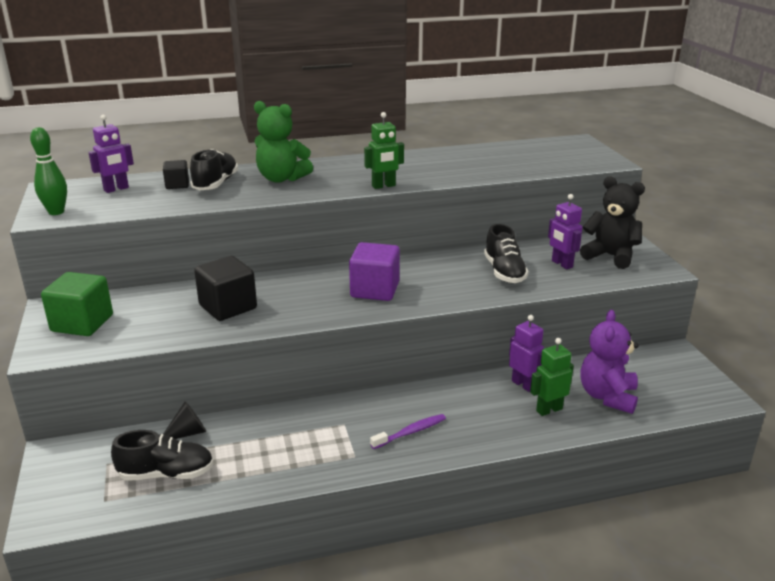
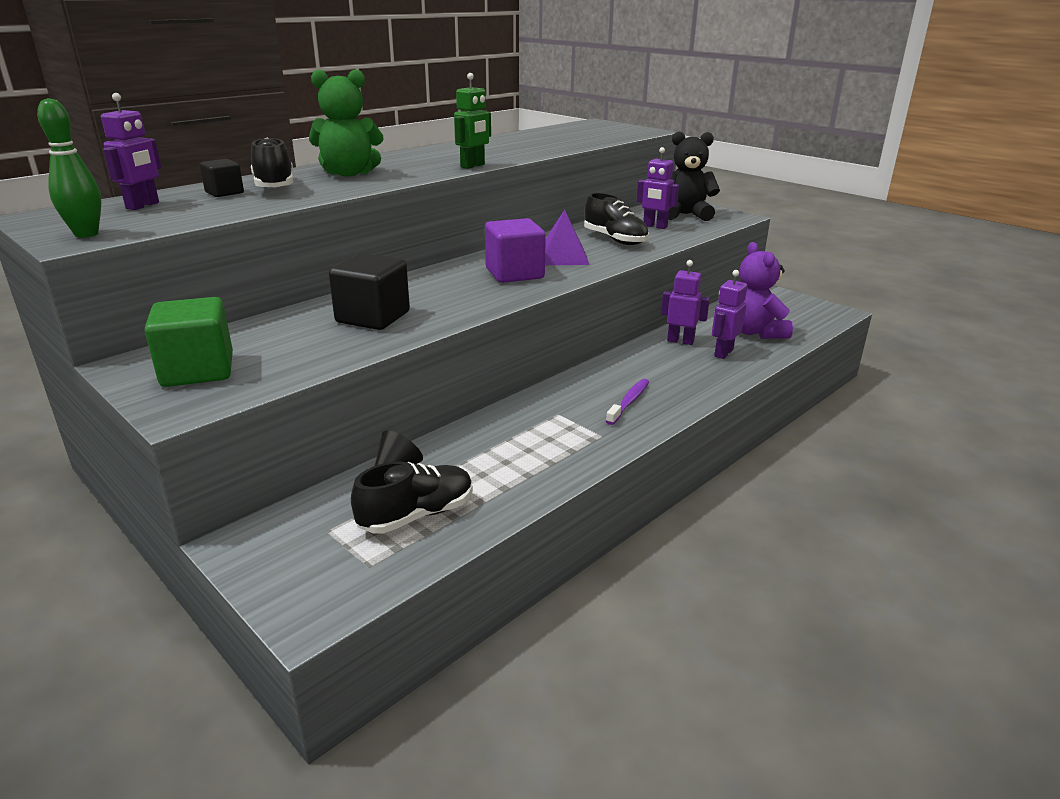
camera: 30 degrees left, 0 degrees up
green robot [530,338,574,416] -> purple robot [712,270,747,359]
none -> purple pyramid [545,210,589,265]

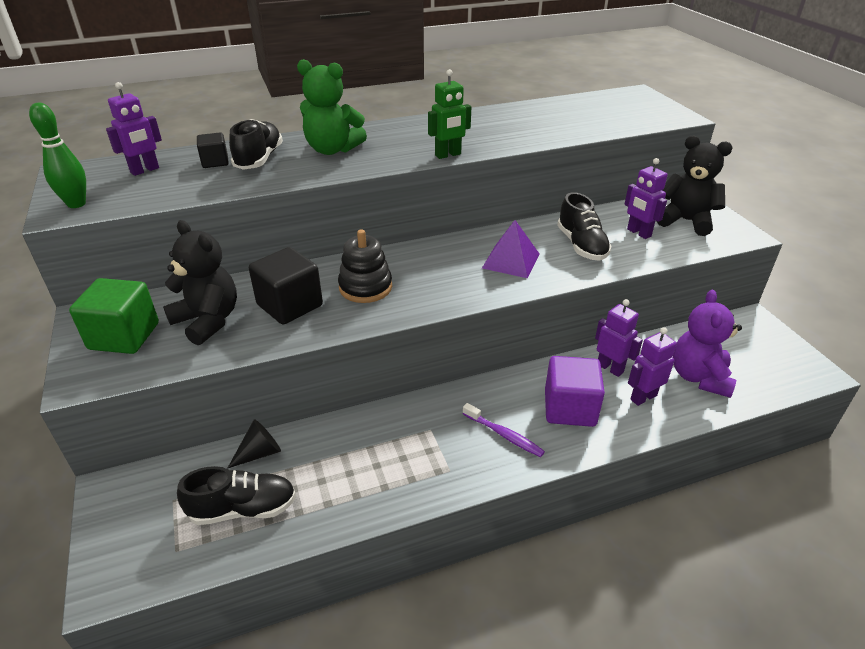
camera: 25 degrees right, 10 degrees up
purple cube [485,218,546,283] -> purple cube moved to [545,356,605,427]
purple toothbrush [606,379,649,425] -> purple toothbrush turned 75 degrees clockwise [463,403,545,457]
none -> black teddy bear [163,220,237,345]
none -> black stacking toy [338,229,392,303]

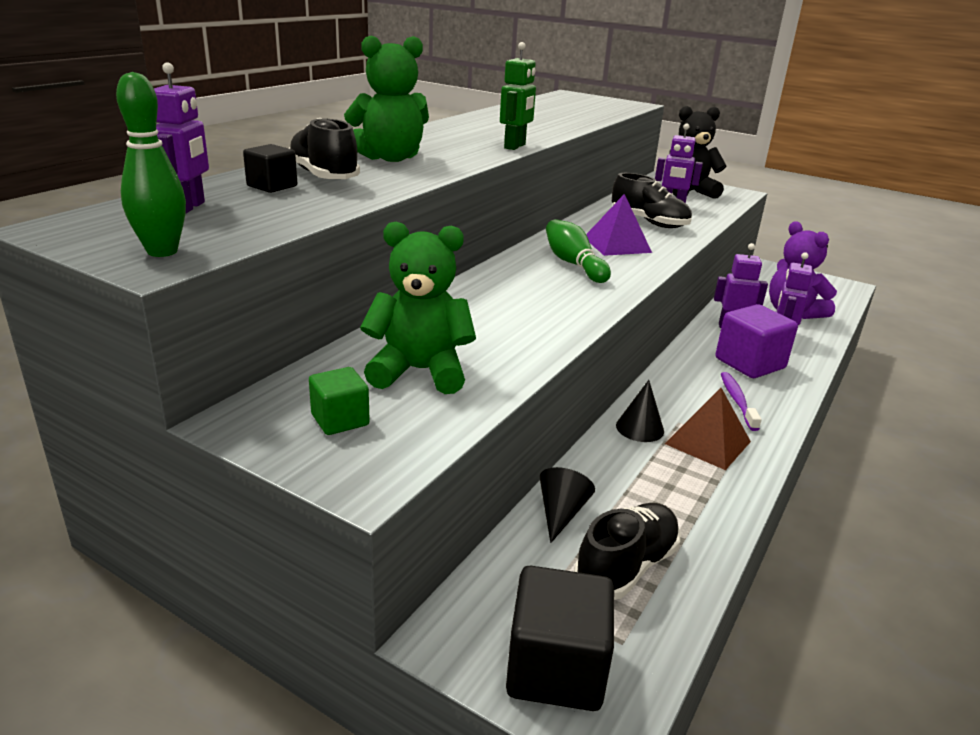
camera: 40 degrees left, 10 degrees down
green cube [69,278,159,354] -> green cube [309,367,370,435], size x0.56
black teddy bear [163,220,237,345] -> green teddy bear [360,222,476,394]
black cube [249,247,323,325] -> black cube moved to [506,566,614,711]
black stacking toy [338,229,392,303] -> none
purple toothbrush [463,403,545,457] -> purple toothbrush turned 90 degrees counterclockwise [721,372,762,431]
none -> green bowling pin [546,219,611,283]
none -> black cone [616,380,664,442]
none -> brown pyramid [665,388,751,470]

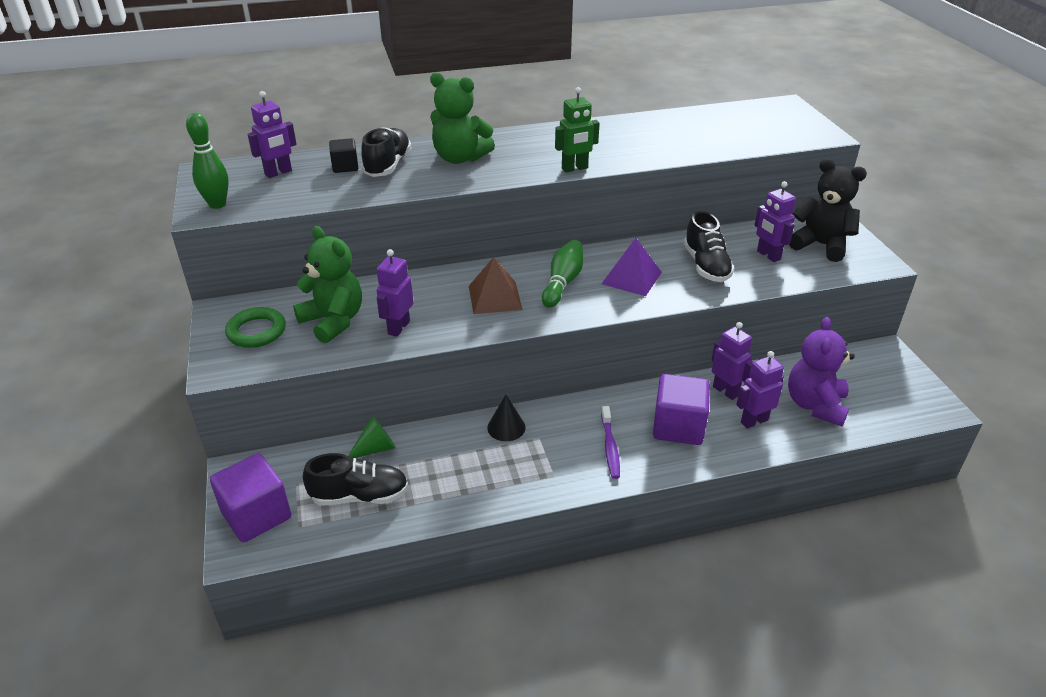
camera: 45 degrees right, 10 degrees up
green cube [309,367,370,435] -> green ring [225,307,286,348]
black cube [506,566,614,711] -> purple cube [210,453,291,542]
black cone [540,467,595,543] -> green cone [348,416,396,458]
brown pyramid [665,388,751,470] -> brown pyramid moved to [469,257,522,314]
purple toothbrush [721,372,762,431] -> purple toothbrush turned 135 degrees clockwise [601,406,620,479]
none -> purple robot [376,249,414,337]

